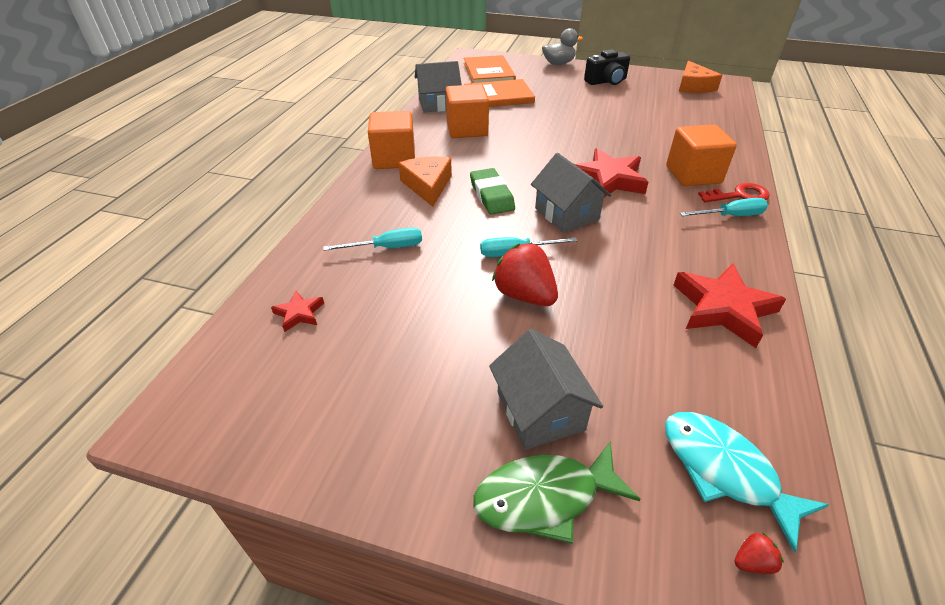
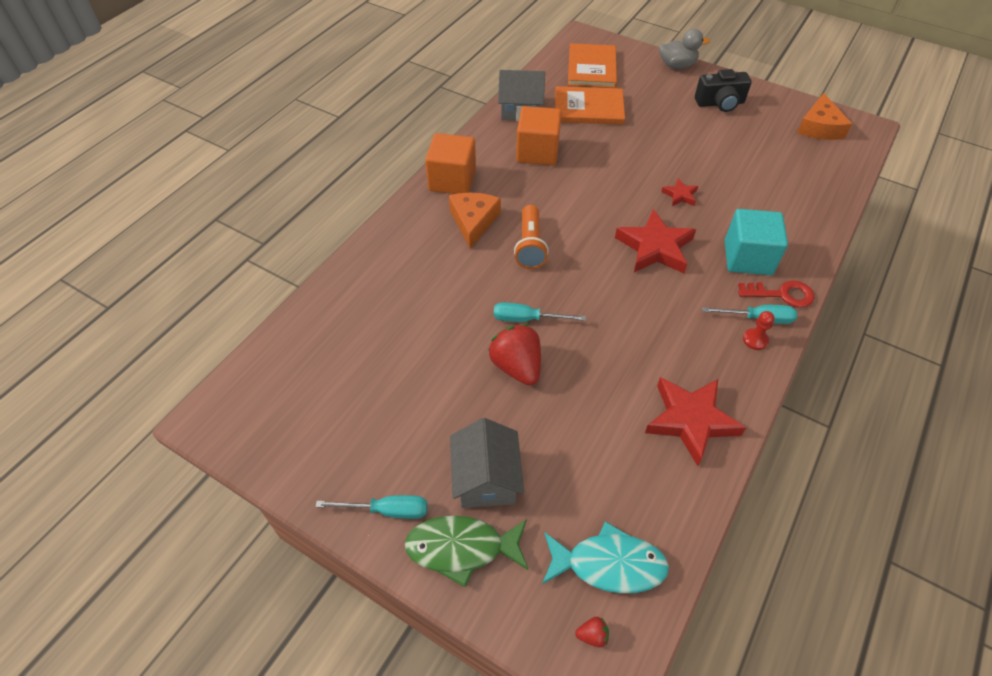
camera: 15 degrees right, 10 degrees up
red star [271,291,324,332] -> red star moved to [661,178,698,206]
turquoise screwdriver [323,228,422,251] -> turquoise screwdriver moved to [315,495,427,519]
green eraser [470,168,515,215] -> orange flashlight [514,205,549,269]
grey house [531,153,611,233] -> none
turquoise fish [665,412,829,553] -> turquoise fish turned 120 degrees clockwise [542,521,669,593]
orange cube [666,125,737,186] -> turquoise cube [725,209,788,275]
none -> red pawn [743,311,775,350]

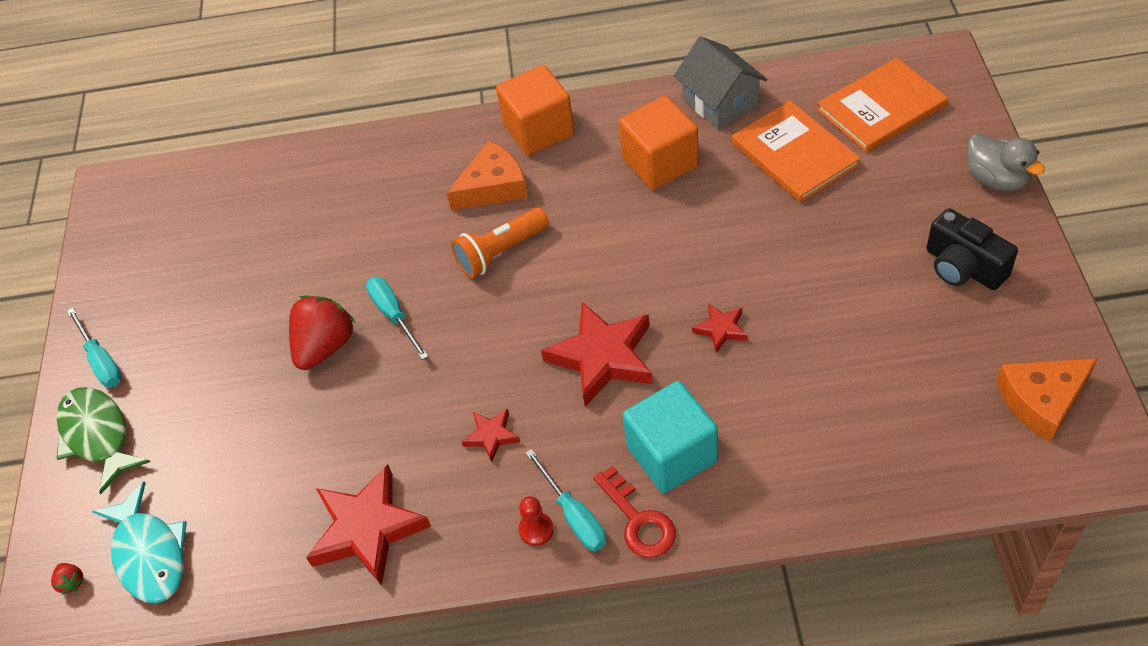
camera: 60 degrees right, 0 degrees up
grey house [450,418,524,508] -> none
none -> red star [462,409,520,462]

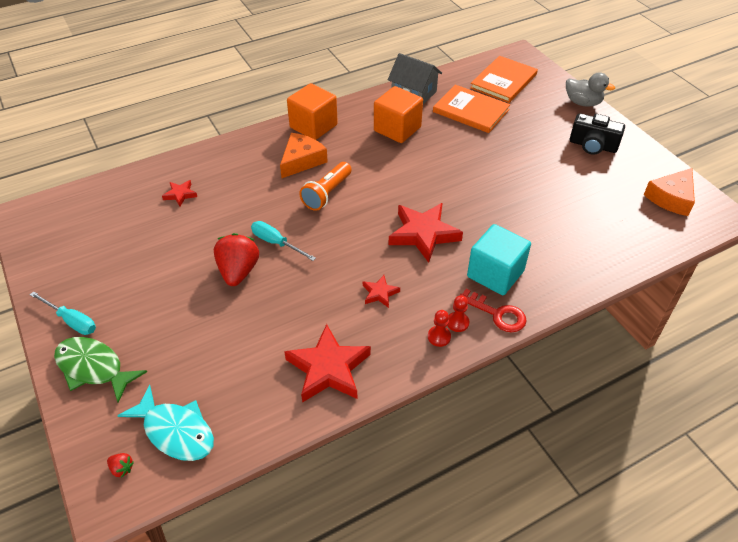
camera: 30 degrees left, 5 degrees down
turquoise screwdriver [526,449,606,551] -> red pawn [447,295,470,332]
red star [692,303,747,353] -> red star moved to [162,180,197,206]

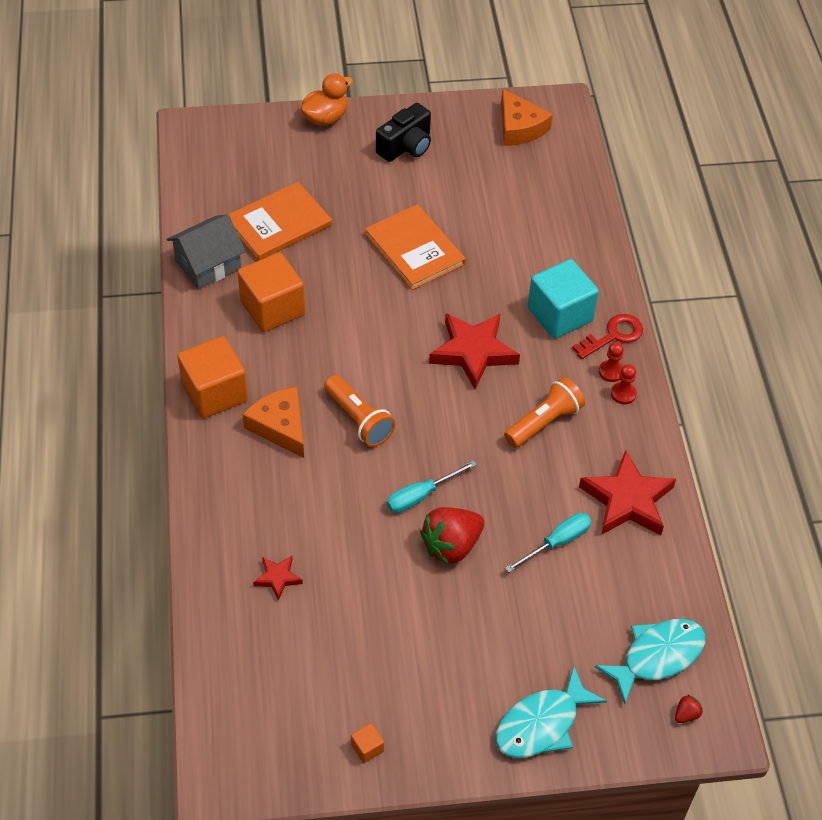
camera: 70 degrees left, 5 degrees up
turquoise screwdriver [30,291,96,335] -> turquoise screwdriver moved to [505,513,591,573]
green fish [54,337,147,403] -> turquoise fish [496,666,607,758]
red strawberry [214,233,259,286] -> red strawberry turned 60 degrees counterclockwise [420,507,484,565]
red star [363,275,400,308] -> orange flashlight [504,377,585,448]
orange book [470,56,538,103] -> orange book moved to [365,204,466,290]
grey duck [566,72,615,107] -> orange duck [300,73,353,126]
none -> orange cube [351,723,384,763]

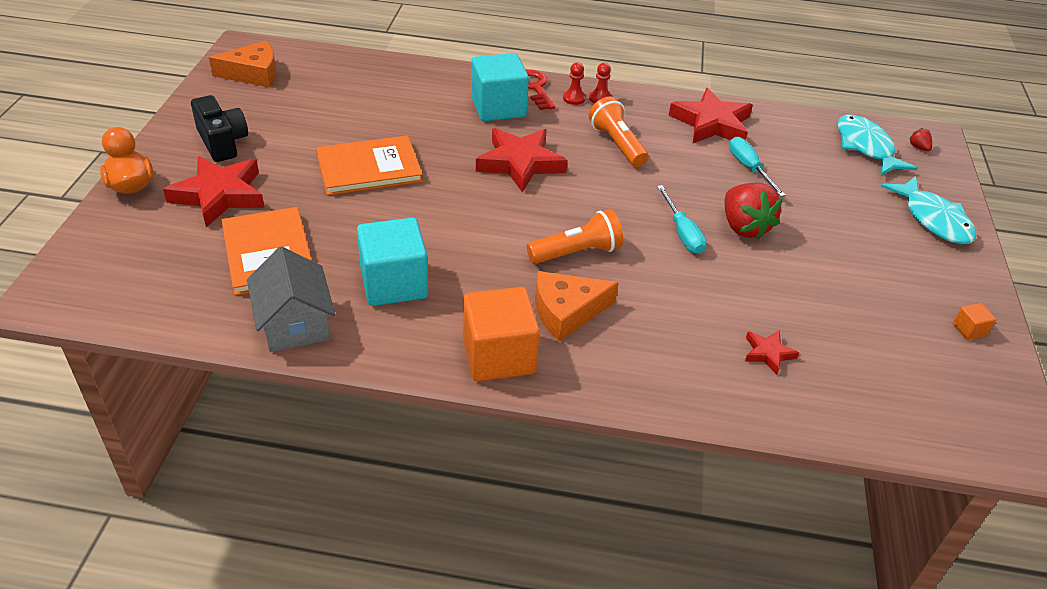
camera: 75 degrees left, 10 degrees down
orange cube [238,252,305,332] -> turquoise cube [357,218,428,306]
none -> red star [163,156,265,227]

